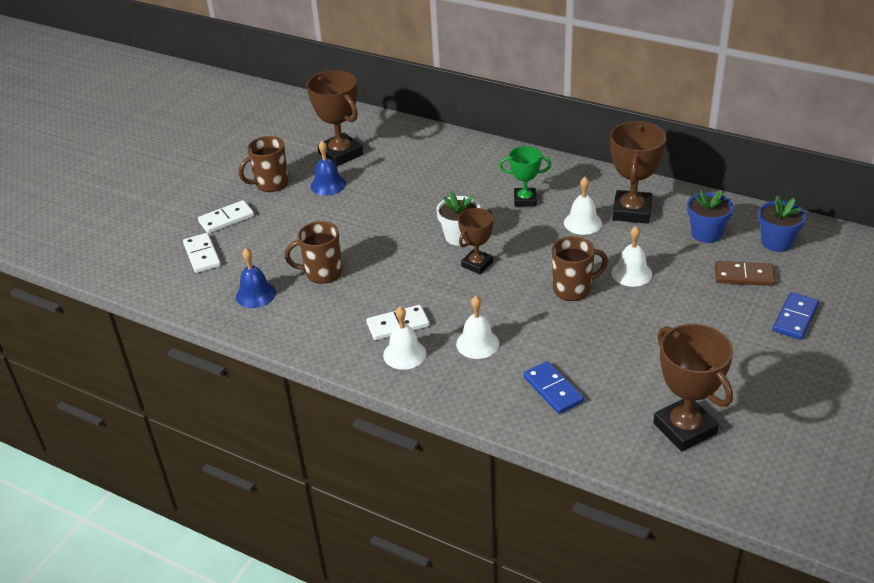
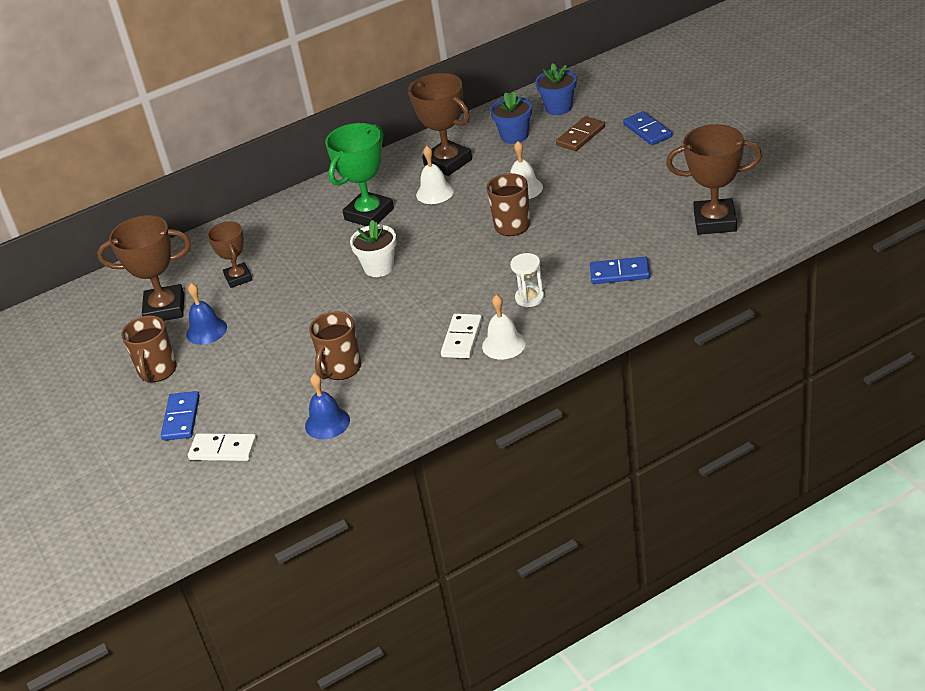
camera: 55 degrees left, 0 degrees up
white domino [198,200,254,233] -> blue domino [161,391,200,441]
white bell [456,296,499,359] -> white hourglass [510,253,544,307]
brown trophy [458,208,493,274] -> brown trophy moved to [207,221,252,288]
green trophy [499,146,551,207] -> green trophy [325,123,394,226], size x1.62

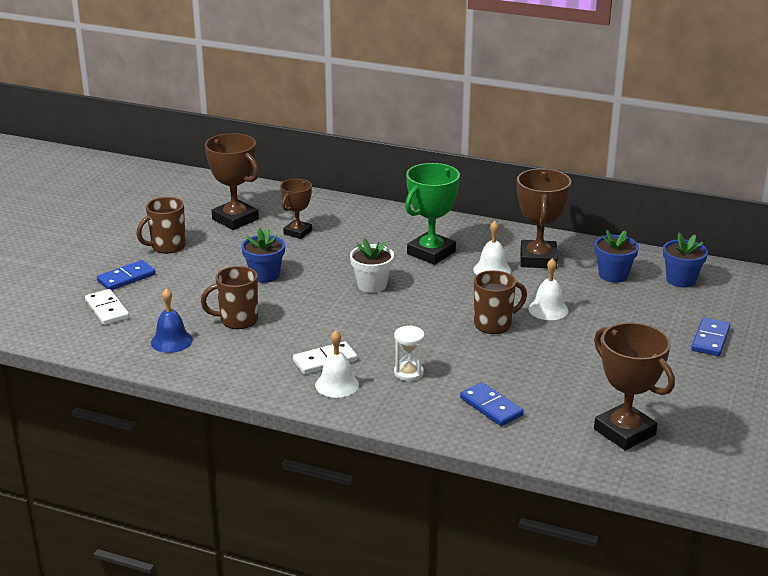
camera: 45 degrees right, 10 degrees down
blue bell [186,283,227,345] -> none
green trophy [325,123,394,226] -> green trophy turned 45 degrees counterclockwise [405,163,460,265]
brown domino [556,116,605,151] -> none
none -> blue flower pot [241,228,285,283]

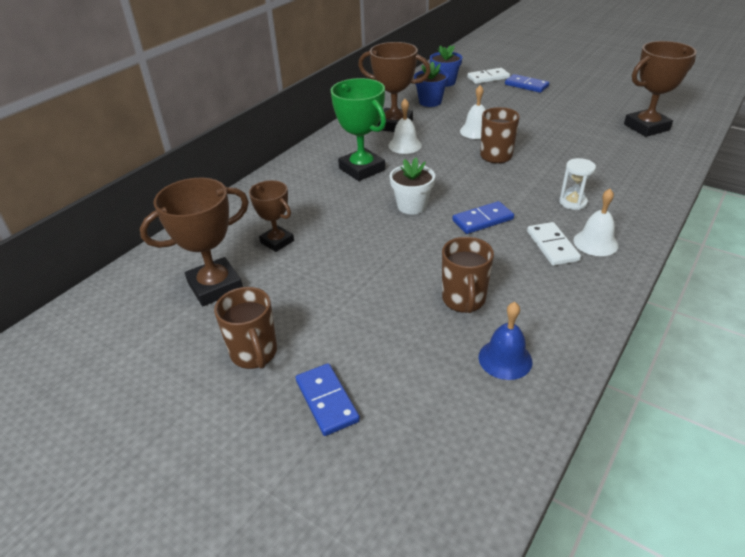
camera: 75 degrees left, 10 degrees up
white domino [85,289,129,325] -> white domino moved to [467,68,510,84]
blue flower pot [241,228,285,283] -> none
blue domino [460,382,524,426] -> blue domino moved to [452,201,514,234]

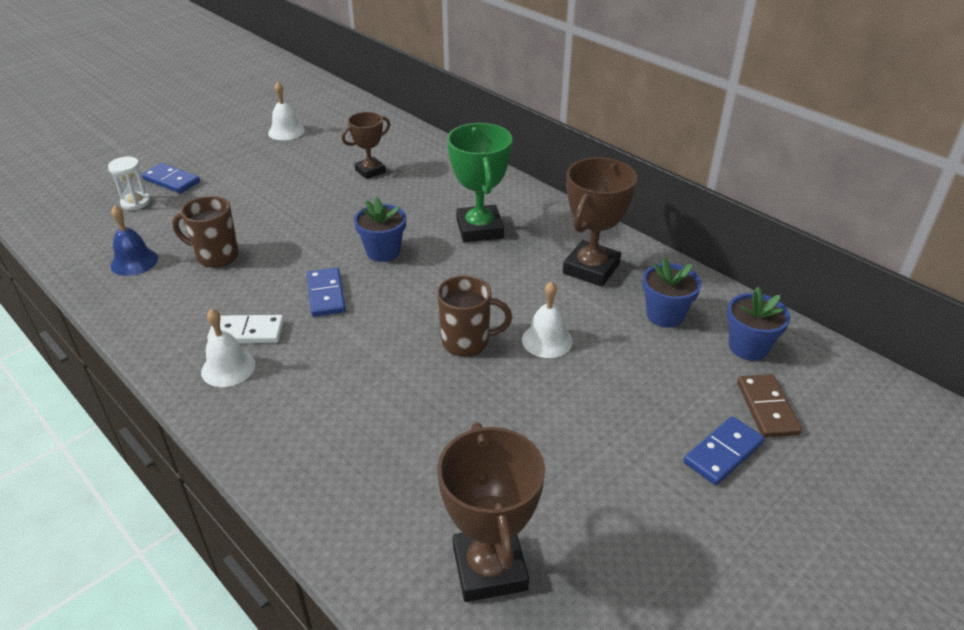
camera: 100 degrees right, 0 degrees up
brown trophy [140,178,249,306] -> none
brown mug [214,287,277,369] -> none
blue domino [296,363,360,436] -> blue domino turned 45 degrees clockwise [141,163,200,194]
green trophy [331,78,386,181] -> green trophy turned 75 degrees counterclockwise [447,123,512,242]
white bell [388,99,422,154] -> white bell moved to [268,81,305,140]
white flower pot [390,157,435,214] -> blue flower pot [354,197,406,262]
white domino [467,68,510,84] -> brown domino [737,374,802,438]
white hourglass [559,158,596,210] -> white hourglass moved to [108,157,150,210]

